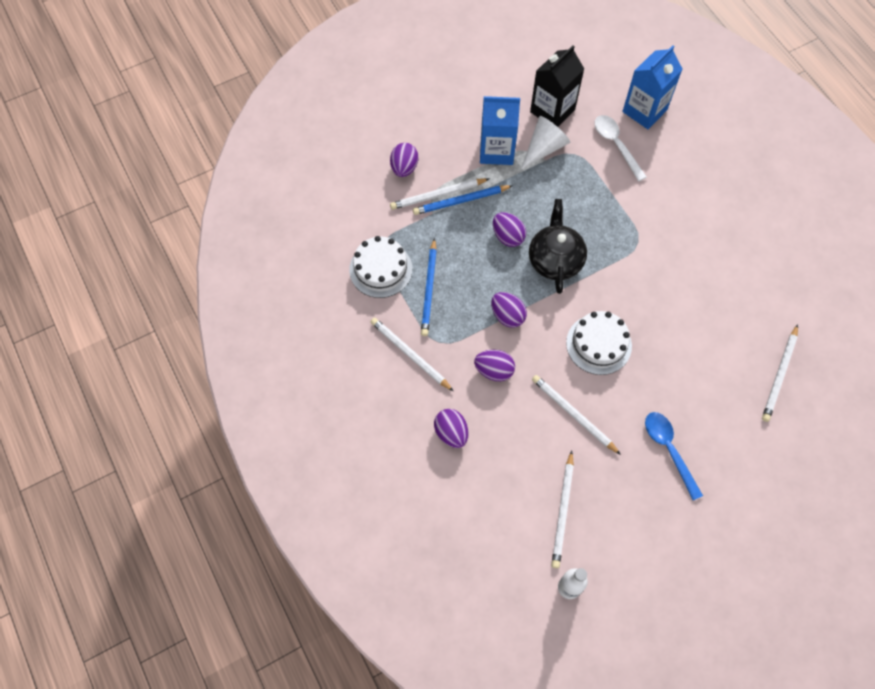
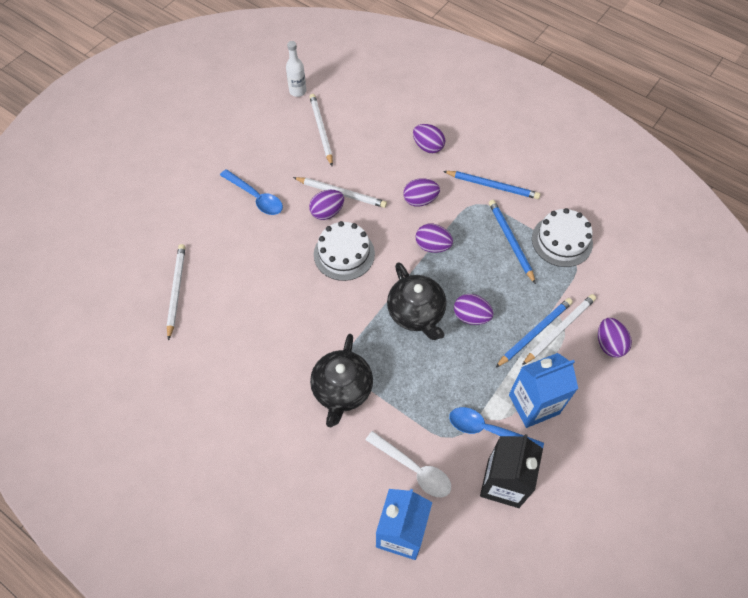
camera: 155 degrees right, 5 degrees down
white pencil [371,318,454,392] -> blue pencil [443,171,540,199]
white cone [521,116,570,169] -> blue spoon [449,407,544,448]
none -> purple egg [309,190,344,220]
none -> black teapot [310,334,373,427]

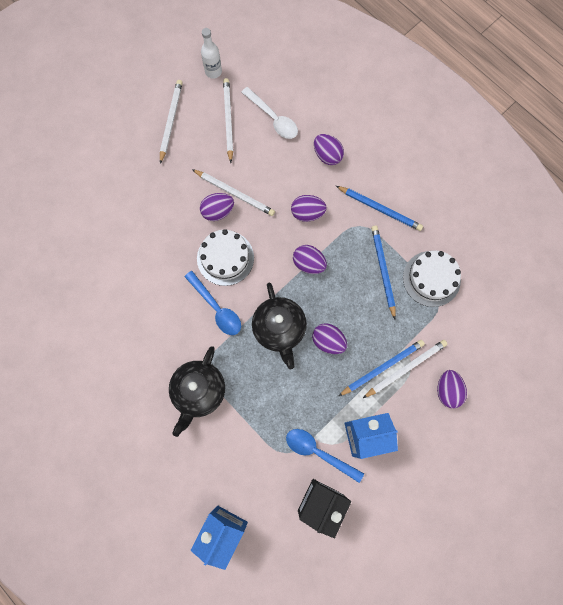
camera: 10 degrees right, 15 degrees up
white pencil [167,244,185,341] -> white pencil moved to [160,80,183,164]
blue spoon [220,169,283,215] -> blue spoon moved to [184,271,241,335]
white spoon [366,431,451,497] -> white spoon moved to [241,87,298,139]

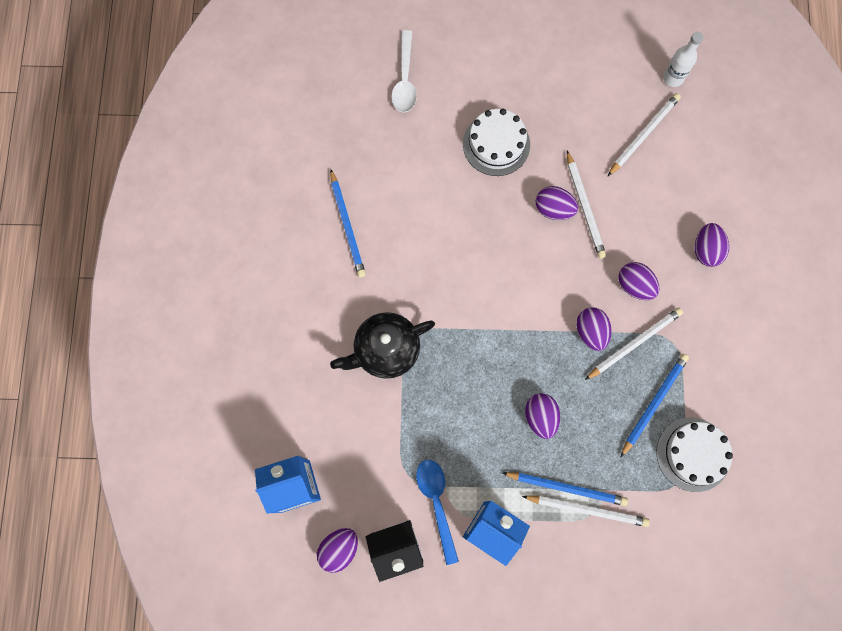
camera: 45 degrees right, 0 degrees up
white pencil [160,80,183,164] -> white pencil moved to [585,308,683,380]
blue spoon [184,271,241,335] -> none
white cake [197,229,254,286] -> white cake moved to [463,109,530,176]
white spoon [241,87,298,139] -> white spoon moved to [391,30,417,113]
black teapot [252,283,307,369] -> none
blue pencil [336,186,423,231] -> blue pencil moved to [330,169,366,278]
purple egg [437,370,467,408] -> purple egg moved to [317,528,358,573]

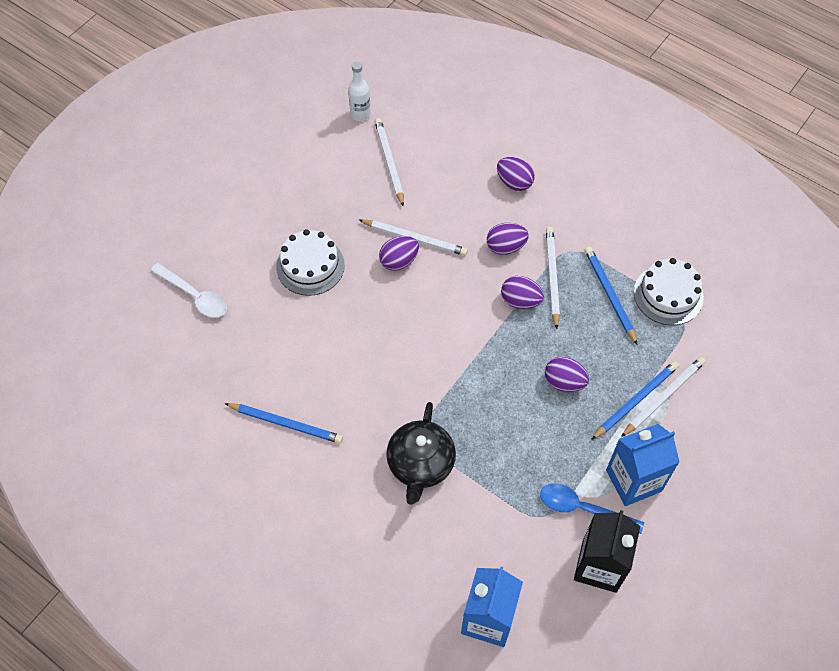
camera: 55 degrees left, 15 degrees down
purple egg [317,528,358,573] -> none

